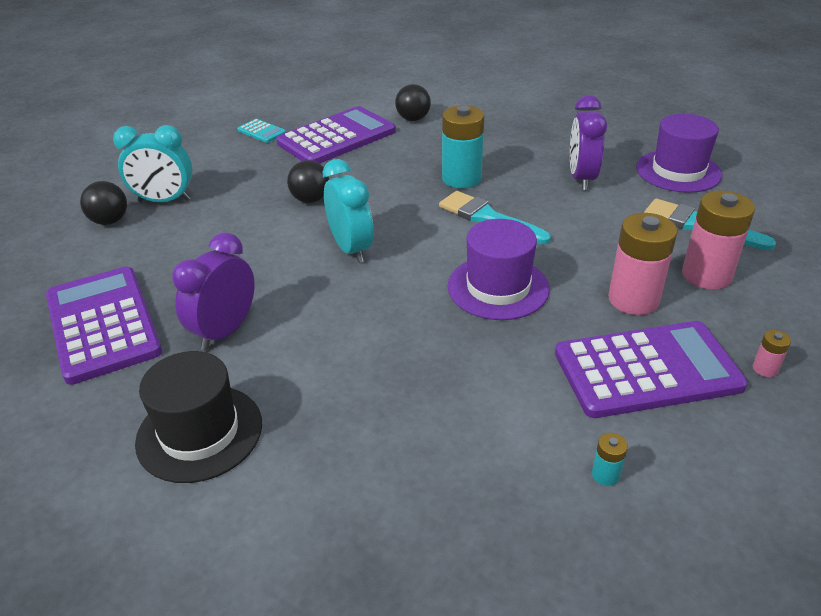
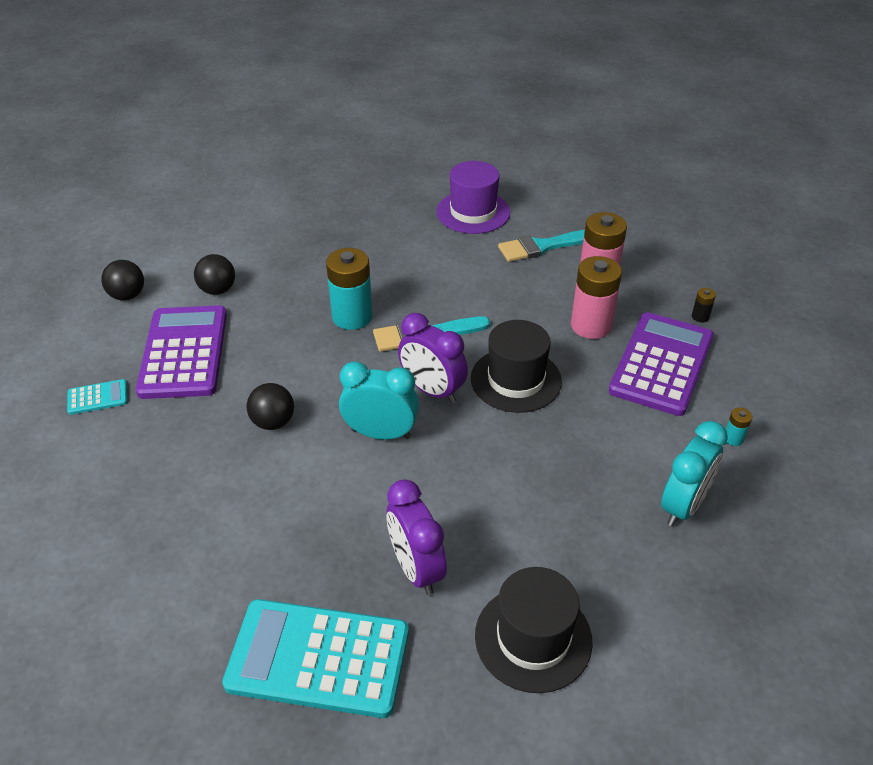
camera: 55 degrees left, 5 degrees up
purple calculator [46,267,162,385] -> turquoise calculator [222,599,409,718]
black ball [80,181,127,225] -> black ball moved to [101,260,144,300]
turquoise clock [113,125,193,202] -> turquoise clock moved to [661,421,728,527]
purple hat [448,219,550,320] -> black hat [471,320,562,413]
purple clock [570,95,607,190] -> purple clock moved to [398,313,468,403]
pink battery [753,330,791,377] -> black battery [692,288,716,322]

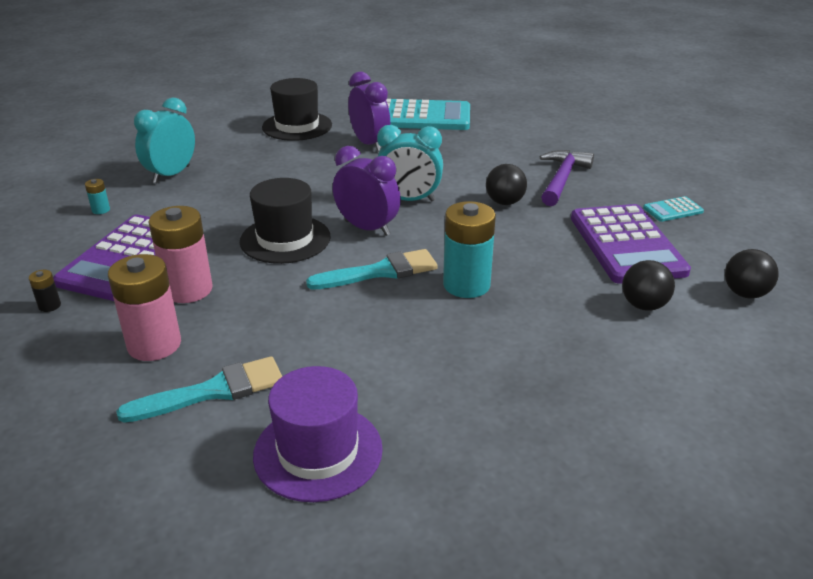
camera: 175 degrees right, 10 degrees down
none -> purple hammer [540,150,594,206]

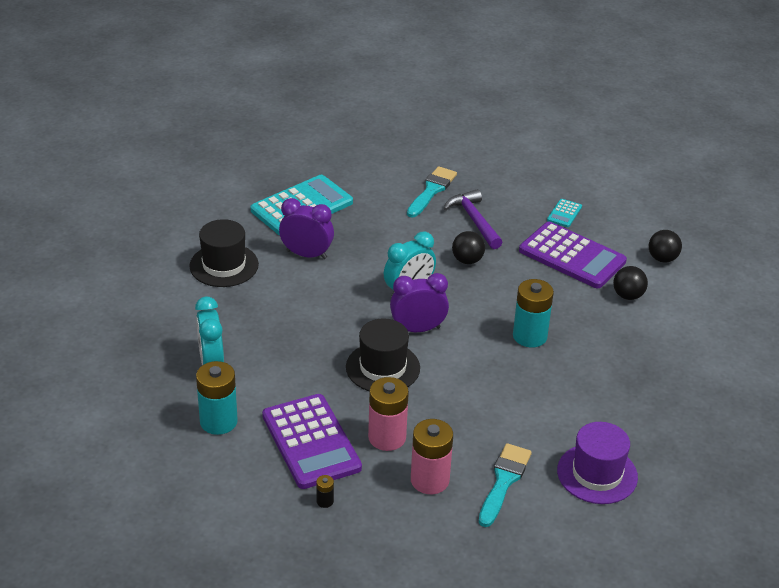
camera: 45 degrees left, 5 degrees up
turquoise battery [85,179,110,214] -> turquoise battery [196,361,238,435], size x2.31
turquoise brush [306,249,438,290] -> turquoise brush moved to [407,166,457,218]

